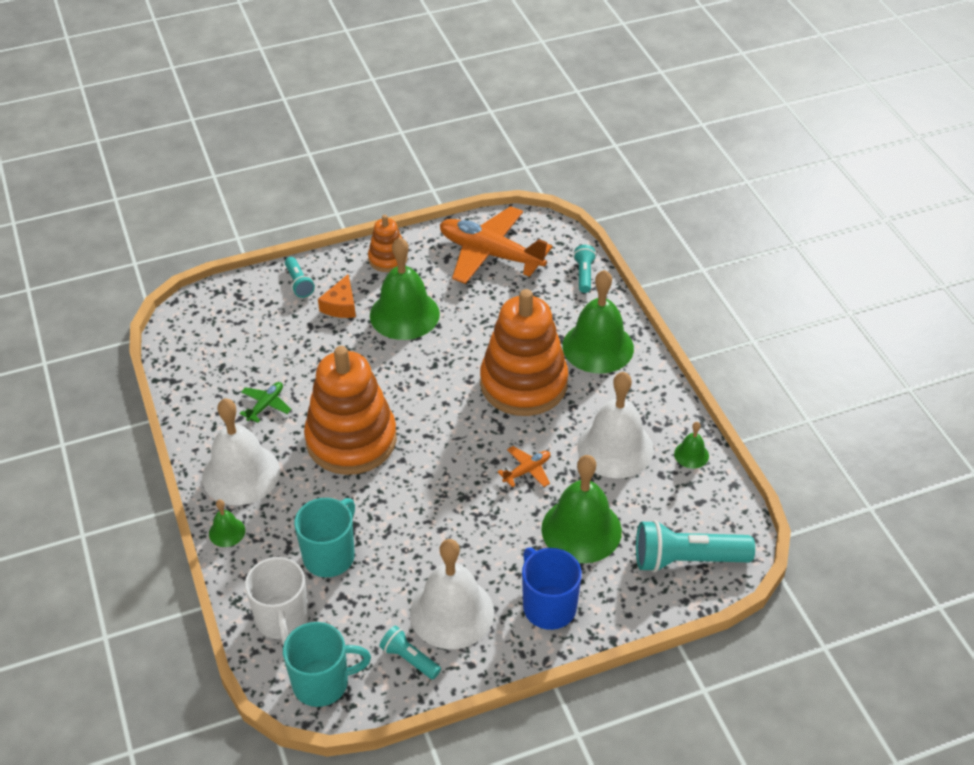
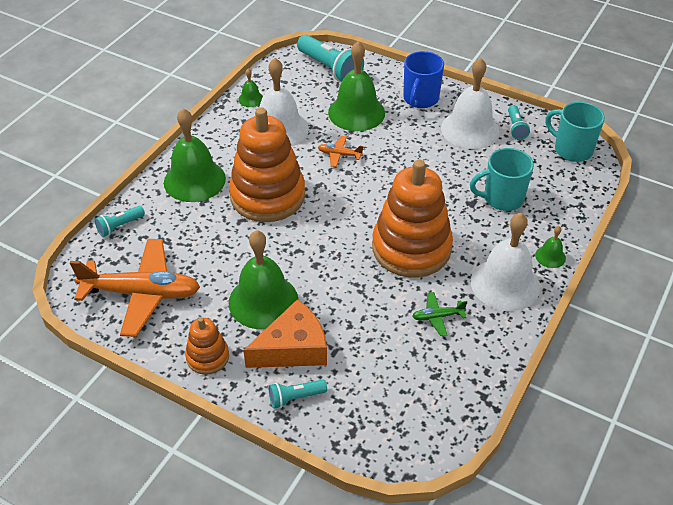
camera: 130 degrees left, 0 degrees up
white mug [245,557,309,646] -> none
turquoise flashlight [285,257,315,298] -> turquoise flashlight turned 135 degrees counterclockwise [269,379,327,409]
orange cheese [318,274,356,318] -> orange cheese [243,299,327,368], size x1.67
orange plane [440,206,552,284] -> orange plane turned 75 degrees counterclockwise [70,239,200,337]

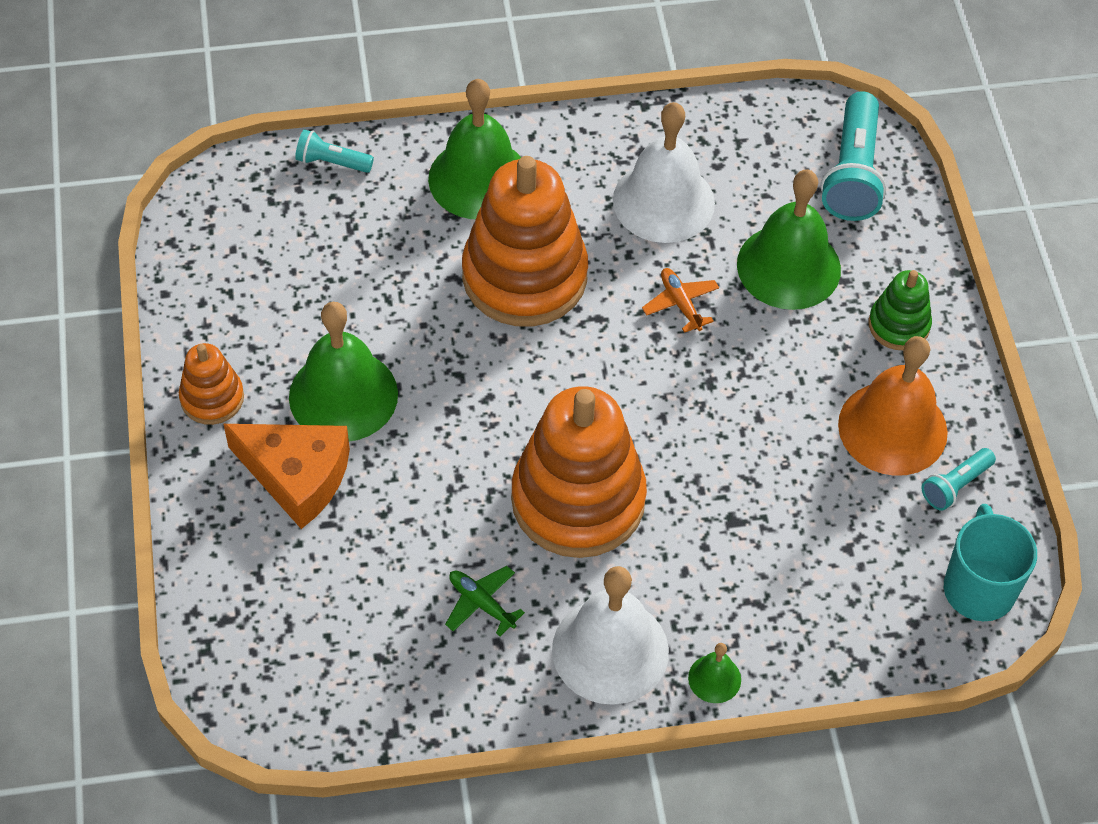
camera: 50 degrees right, 10 degrees up
orange plane [70,239,200,337] -> none
green bell [238,68,263,107] -> none
turquoise flashlight [269,379,327,409] -> none
blue mug [403,51,444,108] -> green stacking toy [868,270,932,350]
white bell [441,58,500,149] -> orange bell [838,336,948,476]
turquoise mug [470,148,534,211] -> none

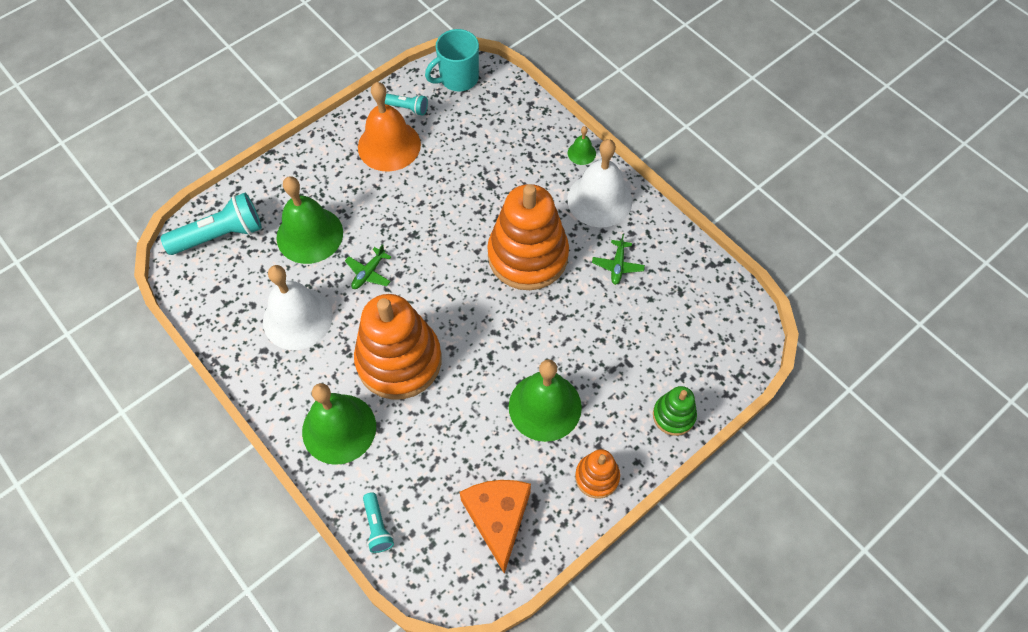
camera: 120 degrees left, 5 degrees up
orange cheese [223,424,350,529] -> orange cheese moved to [460,480,531,574]
orange plane [642,268,719,333] -> green plane [345,244,391,289]
green stacking toy [868,270,932,350] -> green stacking toy moved to [653,386,697,436]

